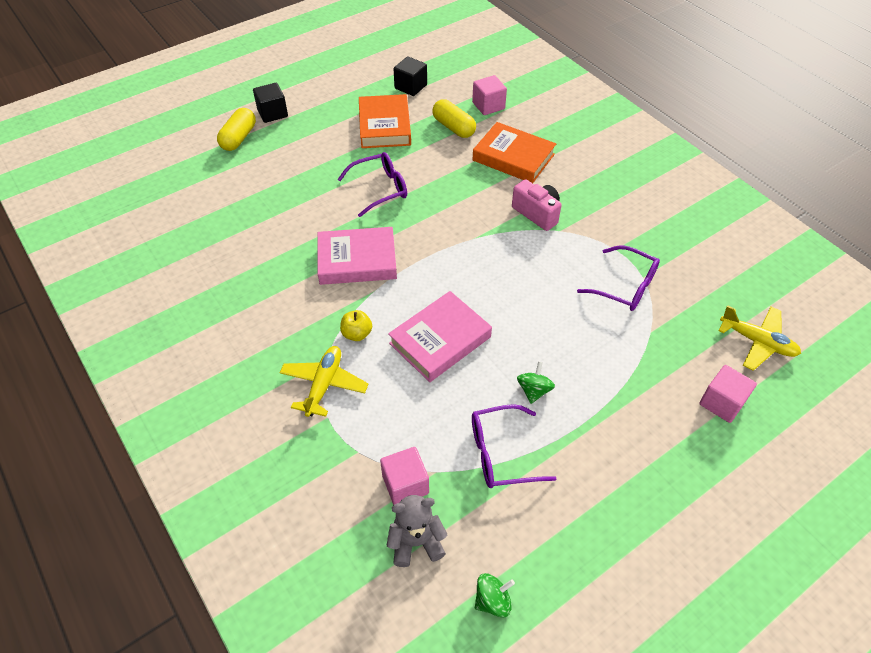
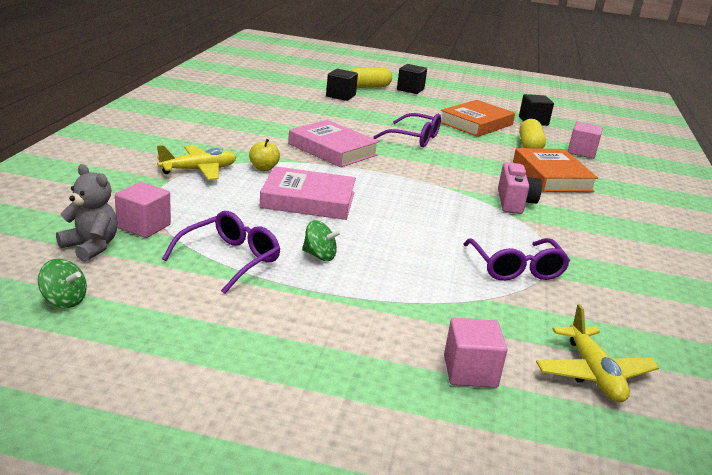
camera: 45 degrees right, 25 degrees down
purple glasses [472,404,557,488] -> purple glasses turned 90 degrees clockwise [162,211,280,294]
green spinning top [517,362,555,404] -> green spinning top turned 45 degrees clockwise [302,220,341,261]
none -> black cube [326,69,358,101]

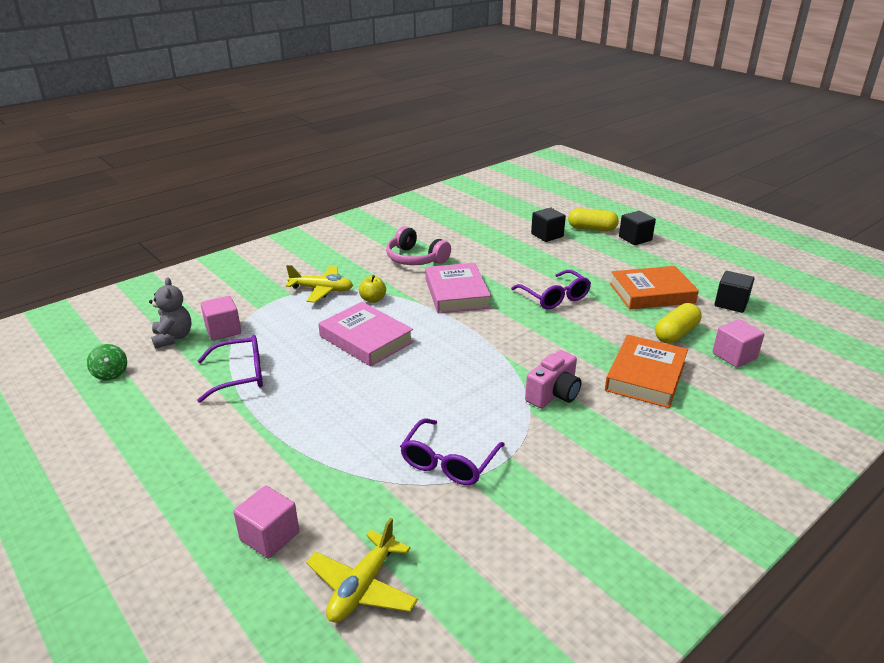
camera: 40 degrees right, 5 degrees up
green spinning top [302,220,341,261] -> none
none -> pink headphones [386,226,451,265]

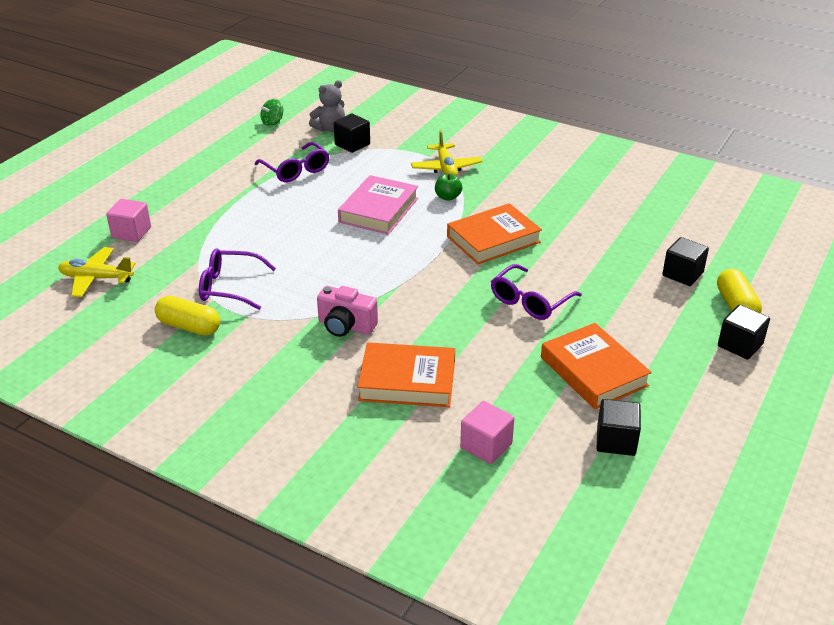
camera: 70 degrees right, 5 degrees up
pink cube [201,296,241,341] -> black cube [334,114,370,153]
yellow apple [359,275,386,303] -> green apple [435,174,462,201]
pink headphones [386,226,451,265] -> none
pink book [425,263,491,313] -> orange book [447,203,542,264]
yellow capsule [655,303,701,344] -> yellow capsule moved to [155,296,220,336]

